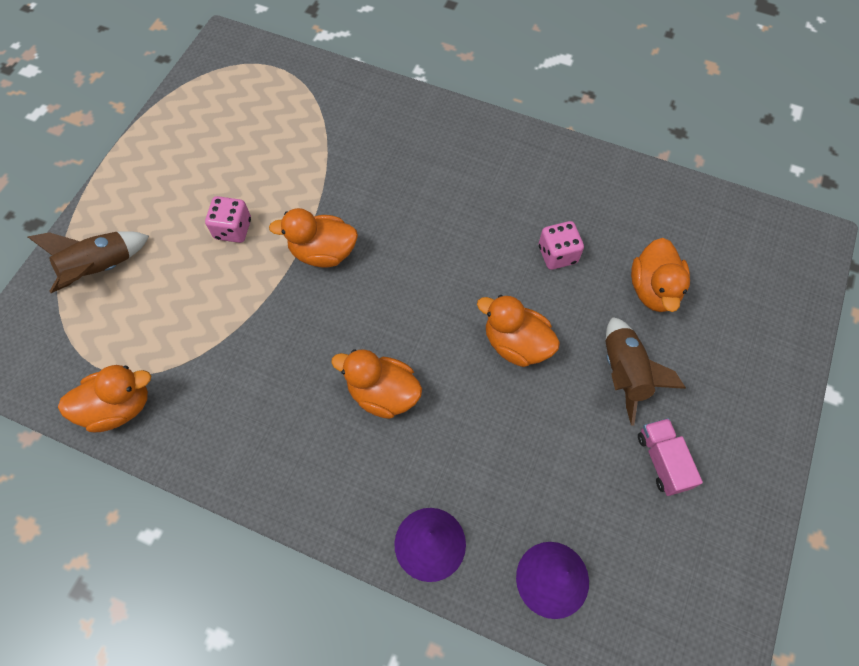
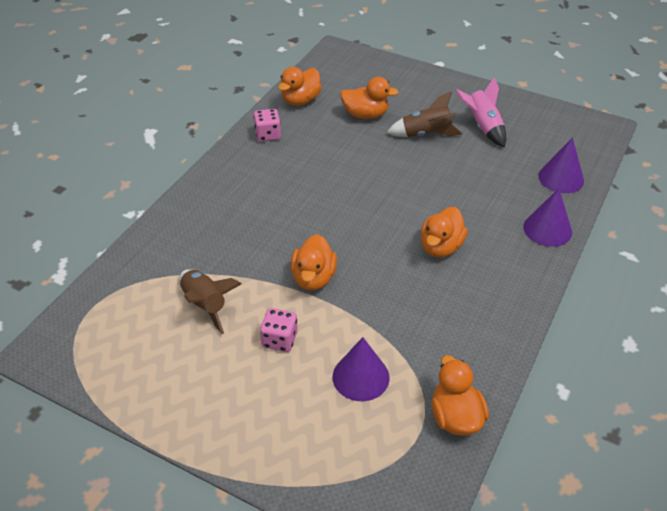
camera: 85 degrees left, 20 degrees down
brown rocket [27,231,149,293] -> brown rocket moved to [180,269,242,334]
orange duck [477,295,560,367] -> orange duck moved to [278,67,322,106]
pink dice [539,221,584,270] -> pink dice moved to [253,109,281,142]
pink truck [638,418,703,496] -> pink rocket [455,77,506,147]
none -> purple cone [333,337,390,401]

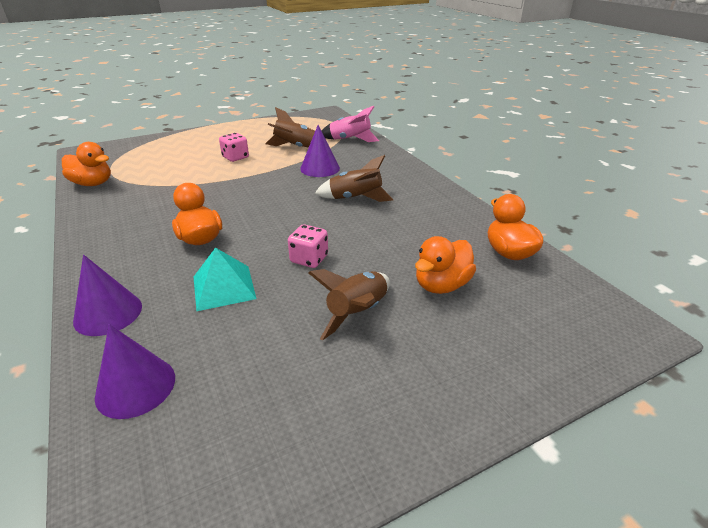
camera: 125 degrees right, 10 degrees down
pink dice [253,109,281,142] -> pink dice moved to [288,224,328,268]
orange duck [290,234,337,290] -> none
purple cone [333,337,390,401] -> purple cone moved to [300,125,340,177]
pink rocket [455,77,506,147] -> pink rocket moved to [322,106,379,142]
none -> turquoise pyramid [194,247,257,311]
none -> brown rocket [315,155,394,202]

